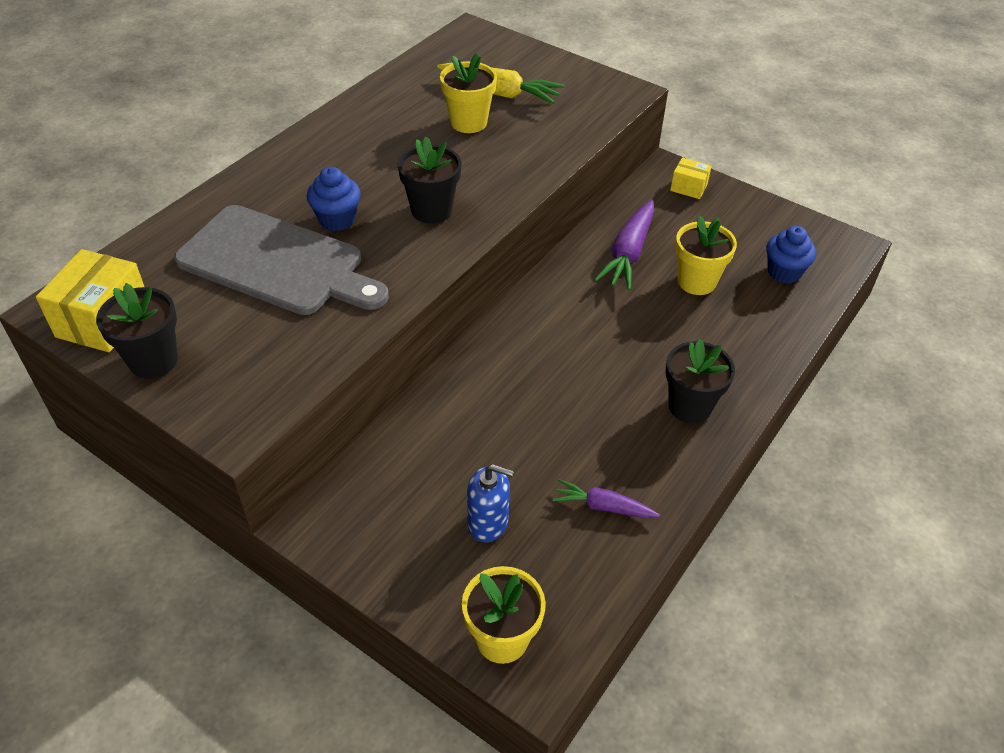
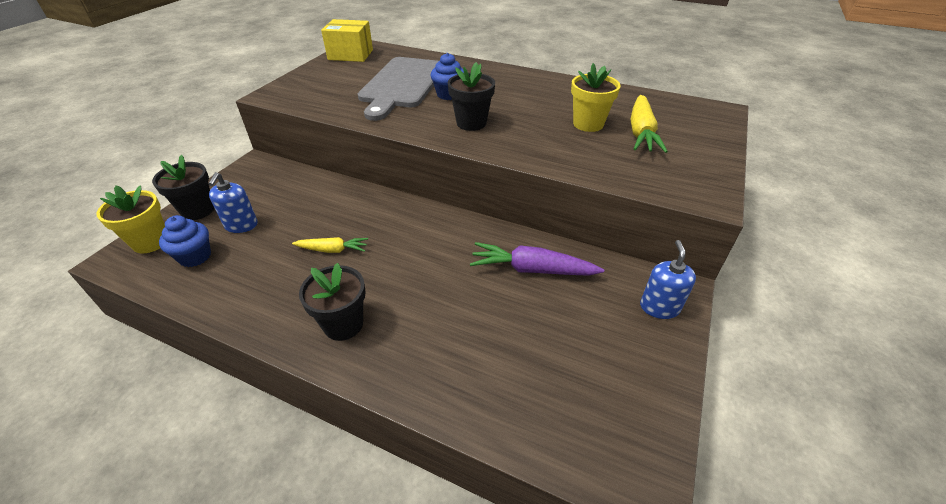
camera: 80 degrees right, 5 degrees down
black flower pot [96,283,178,378] -> black flower pot moved to [152,155,214,220]
purple carrot [553,479,660,518] -> none
yellow box [670,158,712,199] -> blue soap dispenser [640,240,696,319]
yellow flower pot [675,216,737,295] -> none
blue cupcake [766,226,816,284] -> blue cupcake moved to [159,215,211,267]
none -> yellow carrot [292,237,368,253]

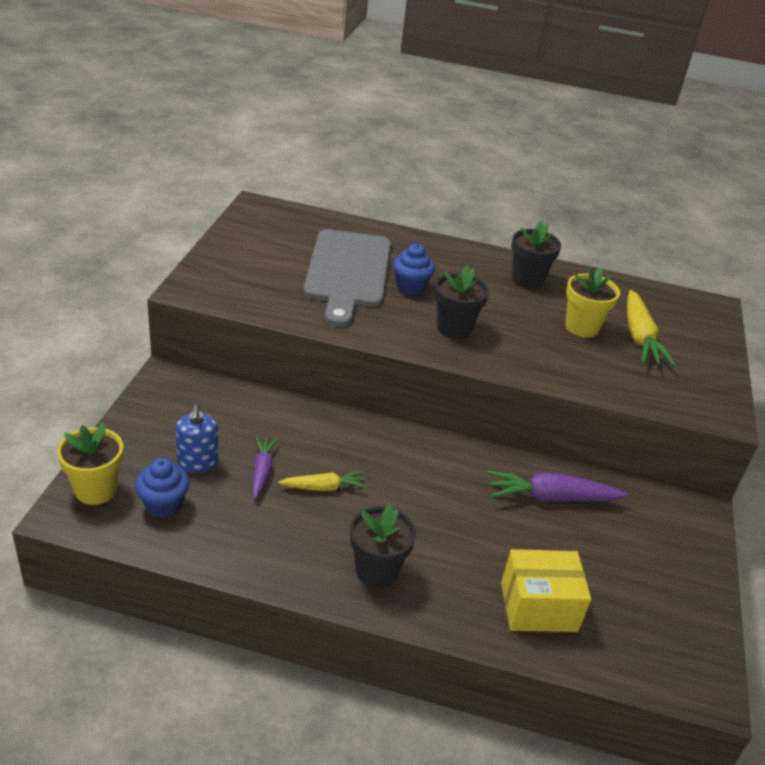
camera: 15 degrees left, 5 degrees down
black flower pot [152,155,214,220] -> black flower pot moved to [511,221,561,289]
yellow box [321,19,373,62] -> yellow box moved to [501,549,591,632]
blue soap dispenser [640,240,696,319] -> none
none -> purple carrot [252,436,278,499]

